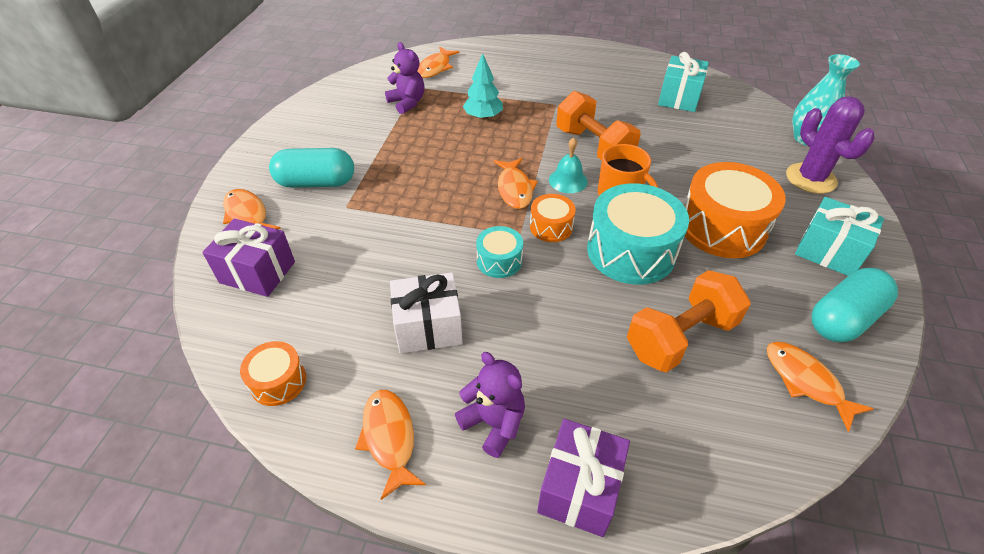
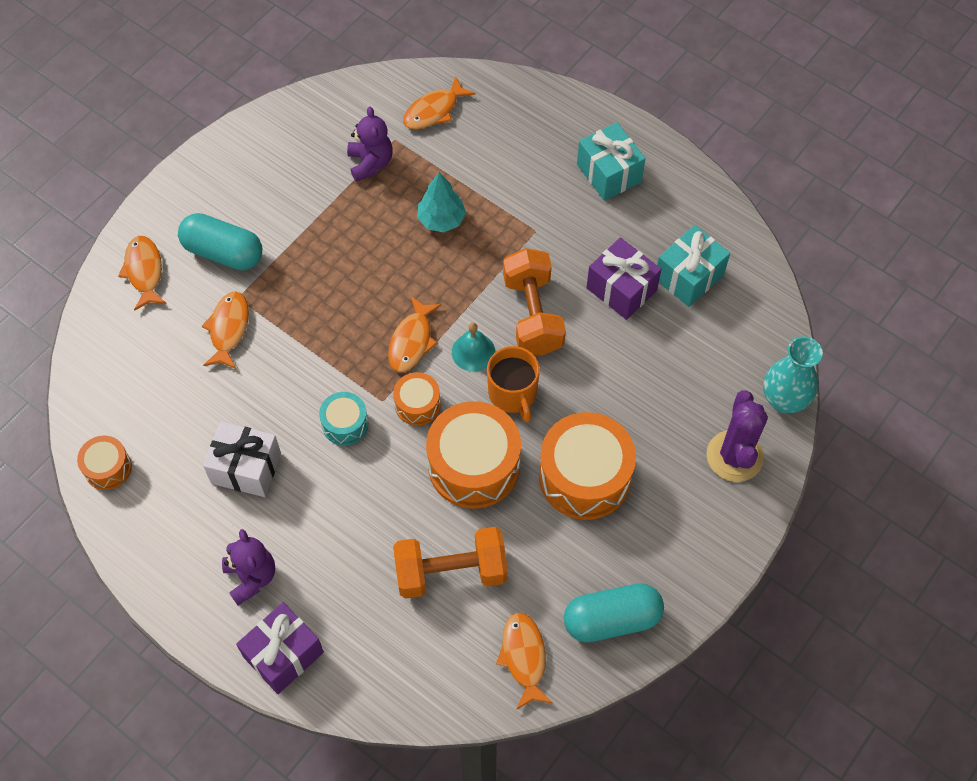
camera: 25 degrees right, 15 degrees up
purple gift [202,219,295,297] -> purple gift moved to [586,237,661,320]
orange fish [355,390,426,500] -> orange fish moved to [202,291,249,369]
turquoise drum [587,183,689,285] -> orange drum [426,401,521,509]
turquoise gift [795,197,884,276] -> turquoise gift moved to [577,122,646,201]

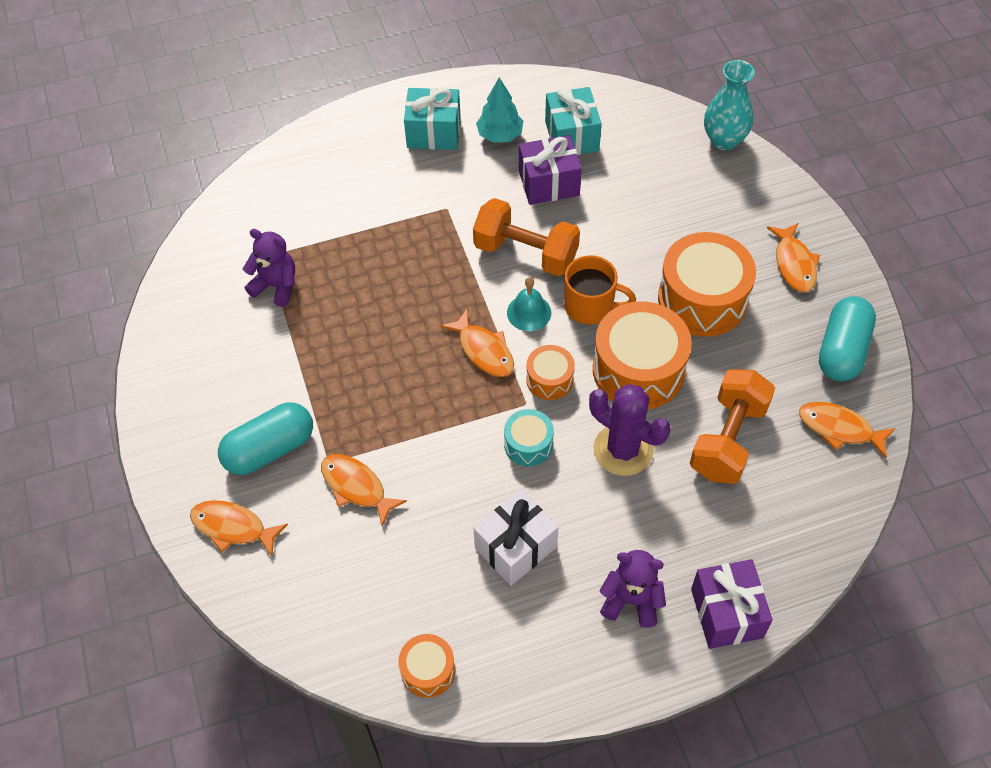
camera: 55 degrees left, 5 degrees down
orange fish [403,76,476,129] -> orange fish moved to [767,223,820,292]
turquoise tree [417,172,466,232] -> turquoise tree moved to [476,77,523,143]
purple cactus [707,390,768,482] -> purple cactus moved to [589,384,671,476]

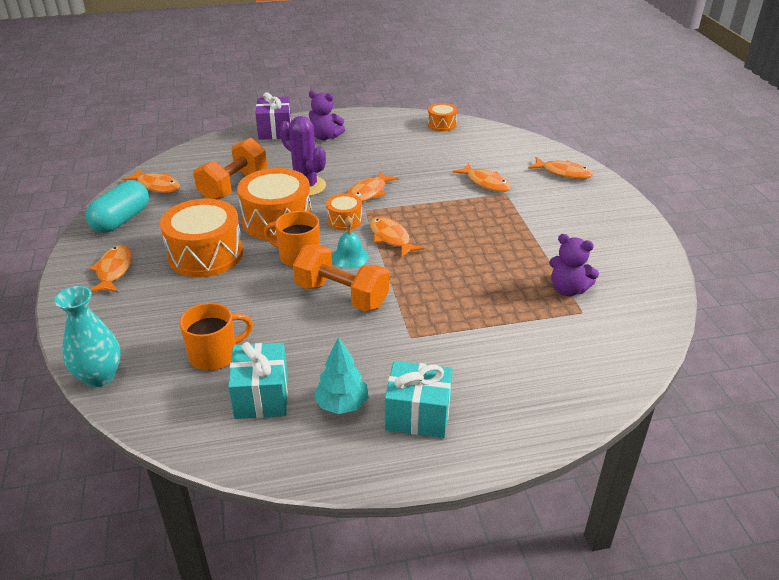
camera: 175 degrees left, 20 degrees down
turquoise capsule [218,402,313,475] -> none
white gift [474,490,559,586] -> none
turquoise drum [504,409,554,466] -> orange fish [347,171,398,202]
purple gift [519,135,582,205] -> none
none -> orange mug [179,303,253,371]

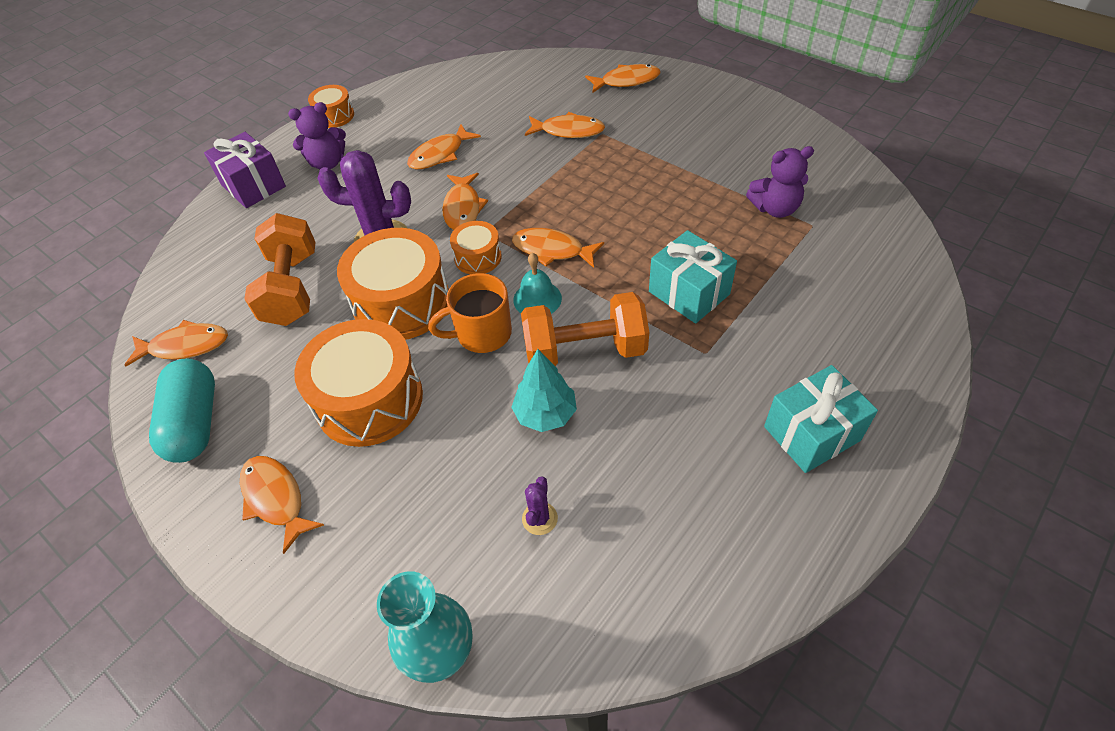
camera: 35 degrees left, 15 degrees up
orange mug [179,303,253,371] -> purple cactus [522,476,558,535]
turquoise gift [228,342,288,419] -> turquoise gift moved to [649,230,737,323]
turquoise tree [314,337,369,414] -> turquoise tree moved to [511,349,577,432]
orange drum [428,103,458,131] -> orange drum moved to [308,85,354,128]
none -> orange fish [407,124,481,169]

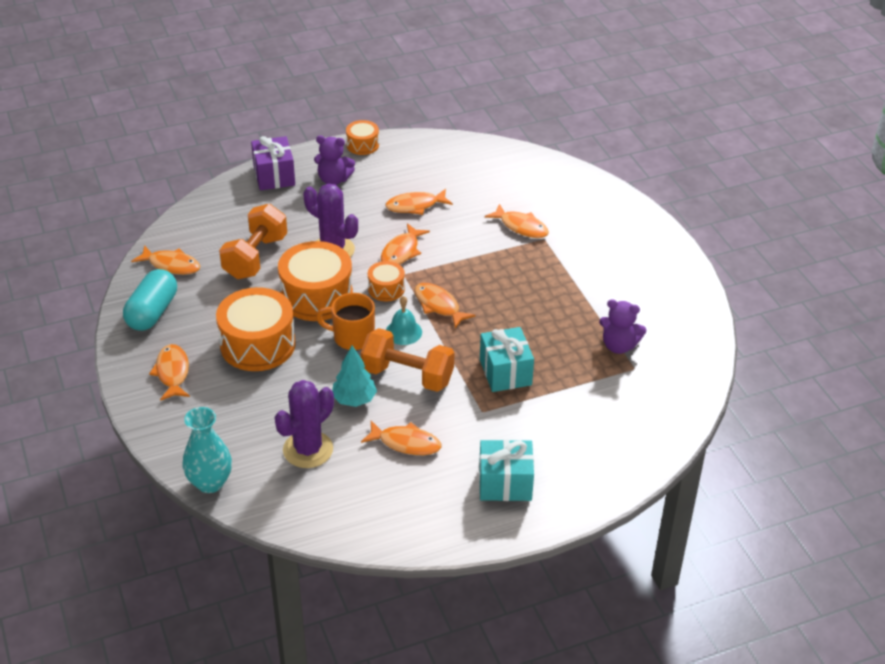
camera: 25 degrees right, 10 degrees down
purple cactus [522,476,558,535] -> purple cactus [275,380,334,468], size x2.11
orange fish [585,64,661,93] -> orange fish moved to [361,421,441,455]

